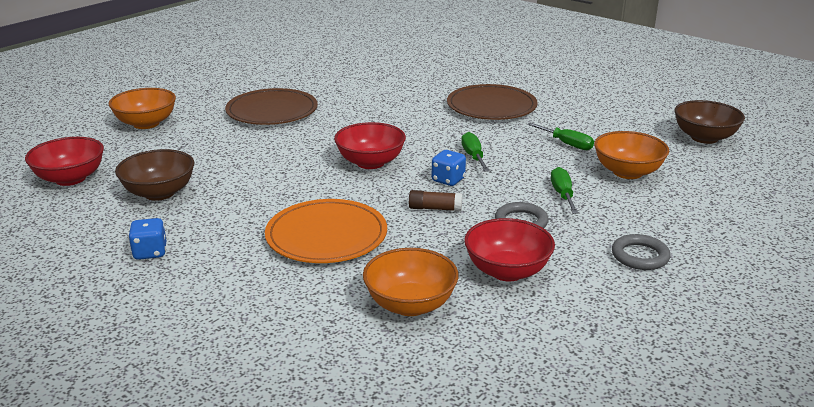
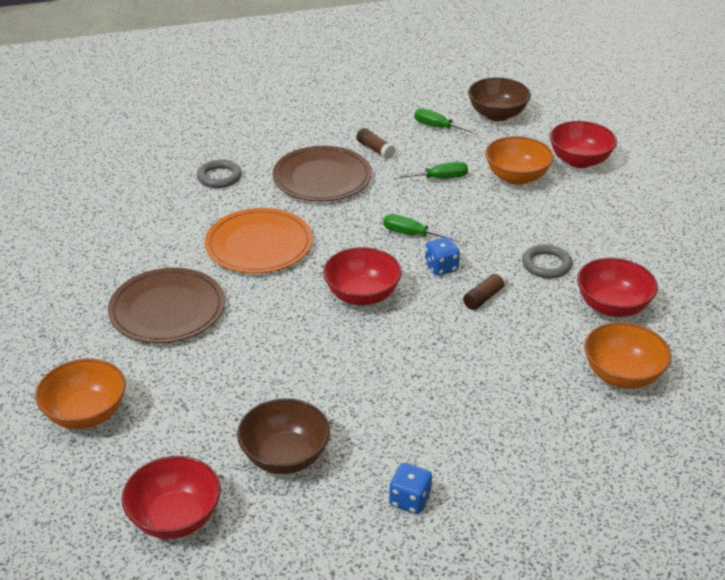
camera: 55 degrees left, 10 degrees up
orange plate [265,199,387,263] -> orange plate moved to [205,208,313,273]
green screwdriver [551,167,578,214] -> green screwdriver moved to [414,108,479,134]
grey ring [612,234,671,270] -> grey ring moved to [197,160,242,188]
none -> brown glue stick [356,128,396,159]
none -> red bowl [550,121,617,168]

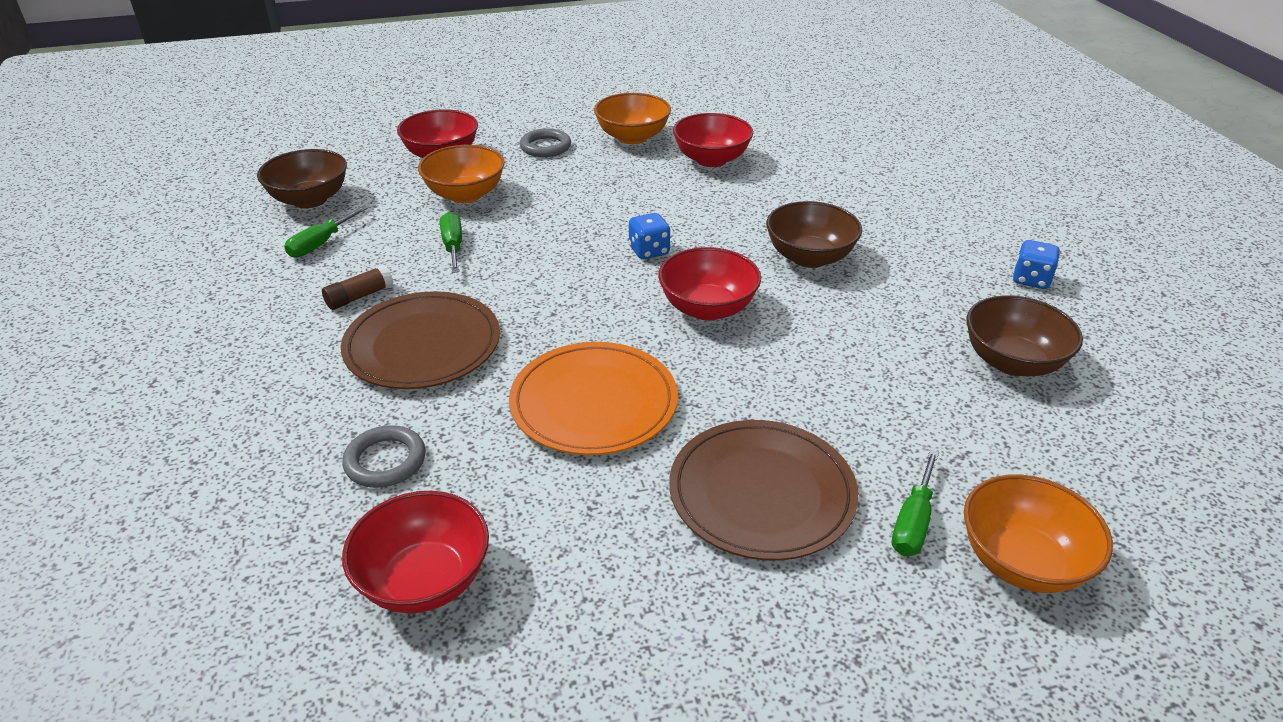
camera: 90 degrees left, 0 degrees up
red bowl [121,456,221,539] -> red bowl moved to [342,491,489,613]
green screwdriver [383,214,461,242] -> green screwdriver moved to [892,450,939,556]
brown glue stick [463,270,509,310] -> none
grey ring [522,244,572,278] -> grey ring moved to [520,128,571,157]
orange bowl [584,322,671,389] -> orange bowl moved to [594,93,671,144]
none -> brown bowl [766,201,862,268]

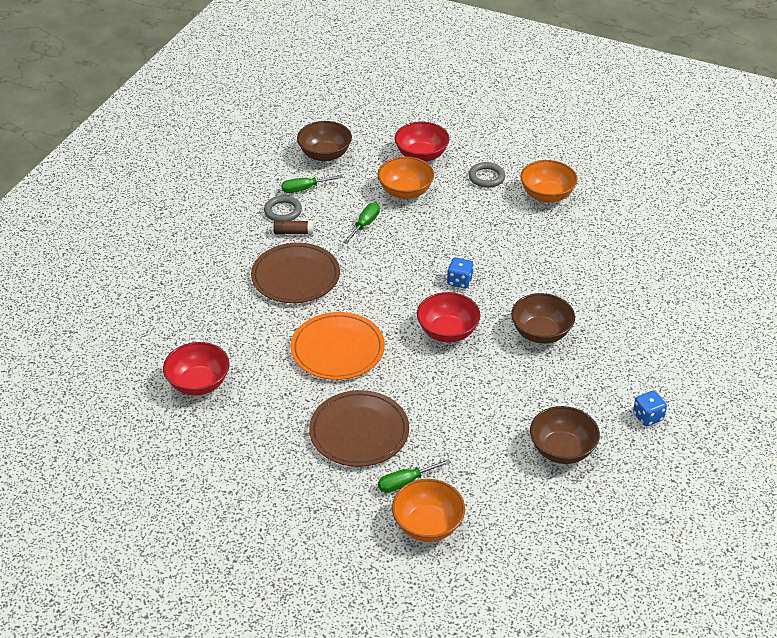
camera: 40 degrees right, 5 degrees up
grey ring [342,425,426,488] -> grey ring moved to [264,195,302,221]
red bowl [673,113,753,167] -> none

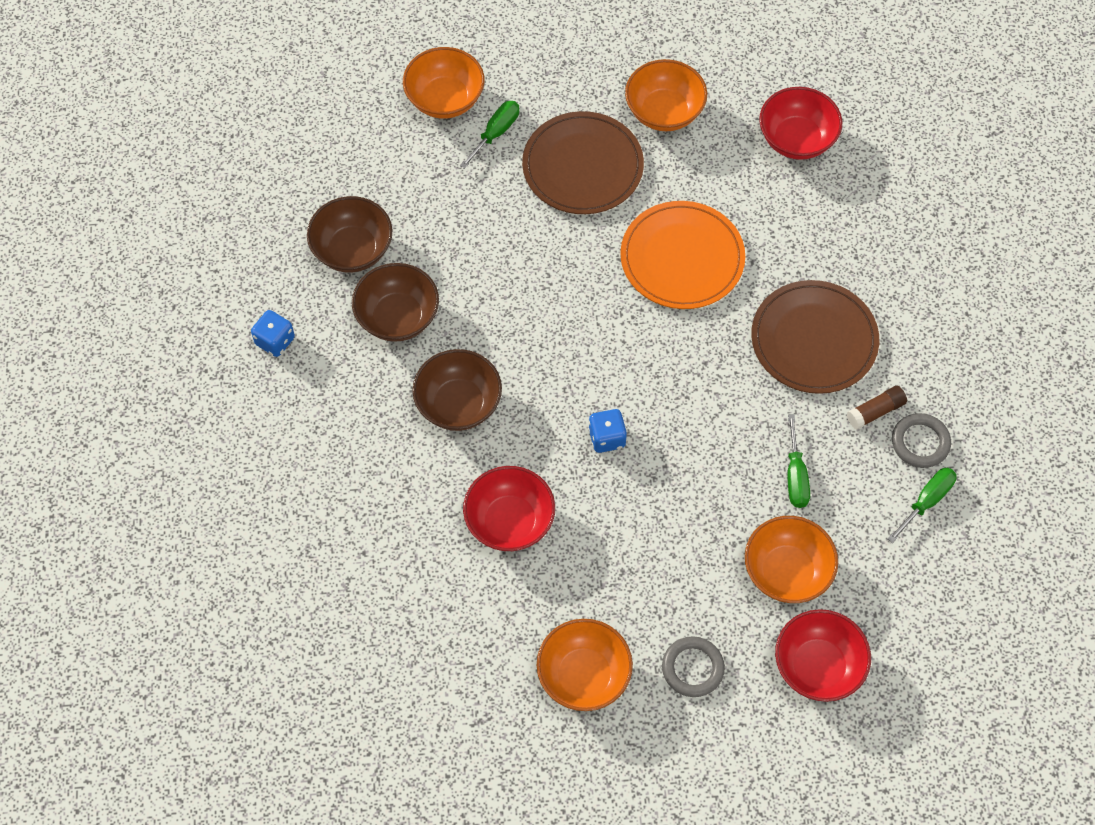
camera: 150 degrees right, 20 degrees up
brown bowl [297,121,352,162] -> brown bowl moved to [352,263,439,342]
red bowl [417,292,481,342] -> red bowl moved to [463,466,555,551]
none -> orange bowl [625,59,707,131]

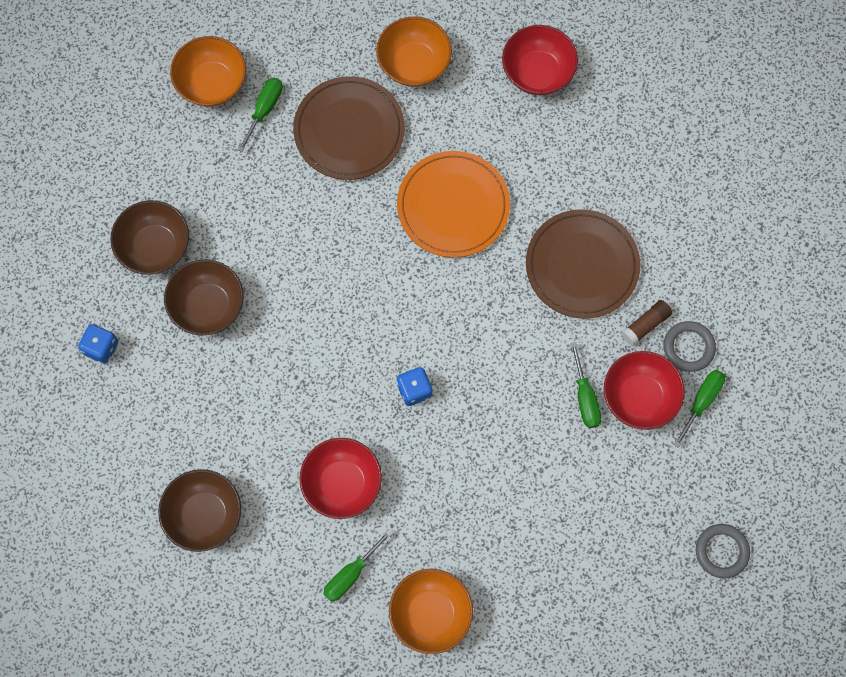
camera: 10 degrees left, 10 degrees up
brown bowl [412,349,502,431] -> brown bowl moved to [158,469,241,552]
grey ring [662,636,725,697] -> grey ring moved to [696,524,750,578]
orange bowl [745,516,838,603] -> none
red bowl [775,609,871,702] -> red bowl moved to [604,351,685,430]
none -> green screwdriver [323,529,393,602]

